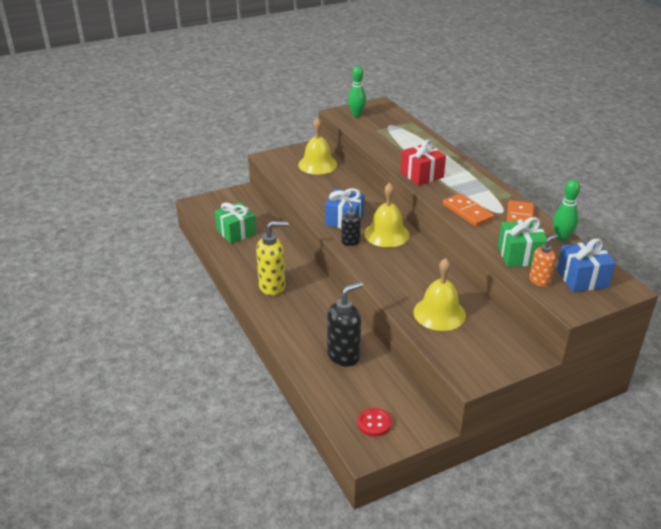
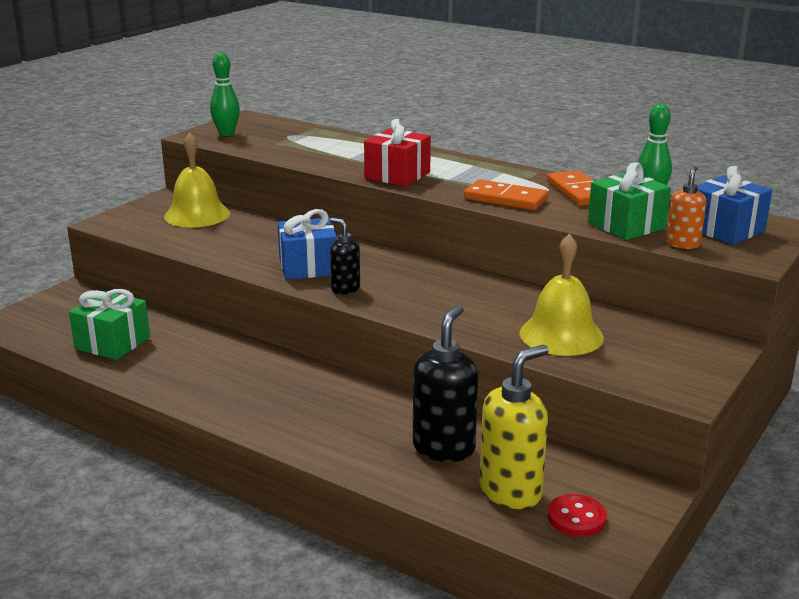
camera: 30 degrees left, 10 degrees down
yellow soap dispenser [256,221,288,296] -> yellow soap dispenser moved to [480,345,549,509]
yellow bell [364,183,410,247] -> none

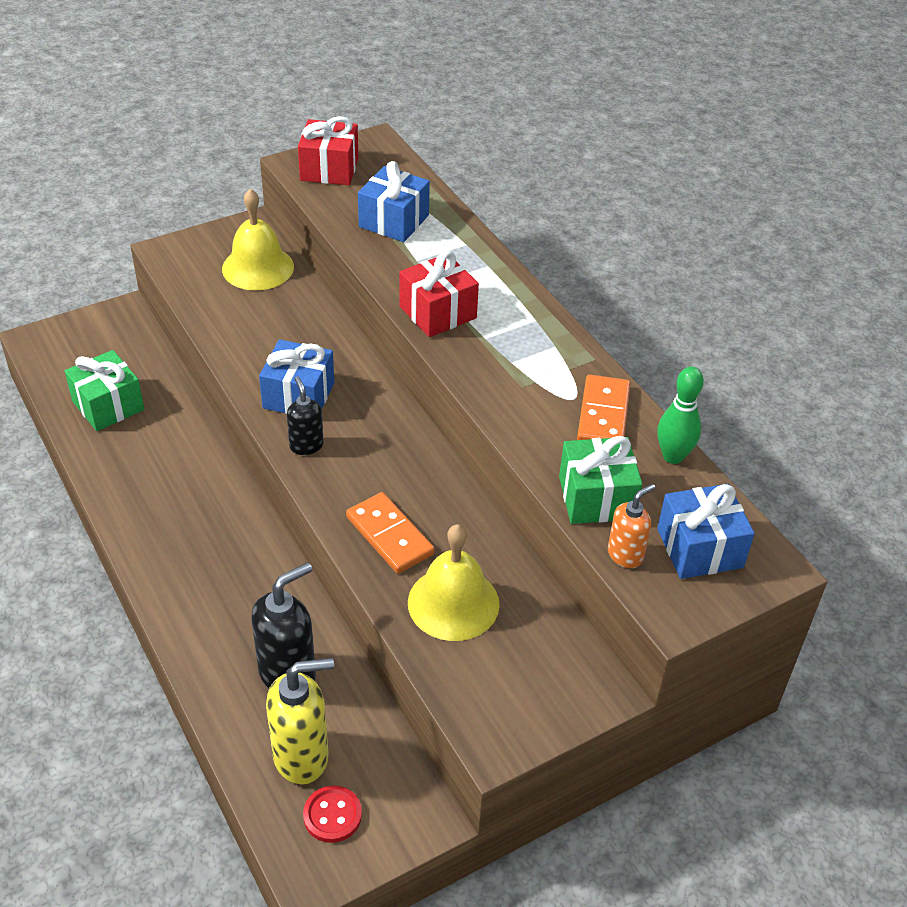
camera: 25 degrees right, 20 degrees up
green bowling pin [210,52,240,136] -> red gift [298,116,358,185]
orange domino [464,179,548,210] -> orange domino moved to [346,492,435,574]
none -> blue gift [358,161,430,242]

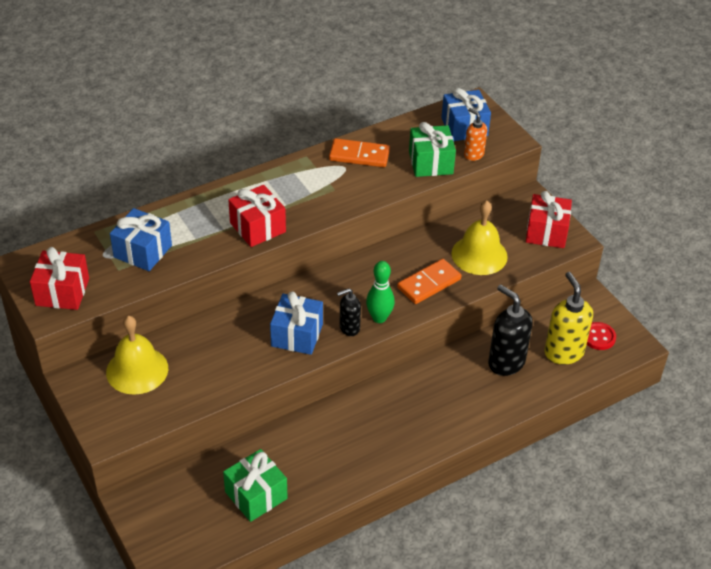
camera: 90 degrees left, 0 degrees up
green bowling pin [657,367,704,464] -> green bowling pin moved to [366,261,395,323]
none -> red gift [526,191,572,248]

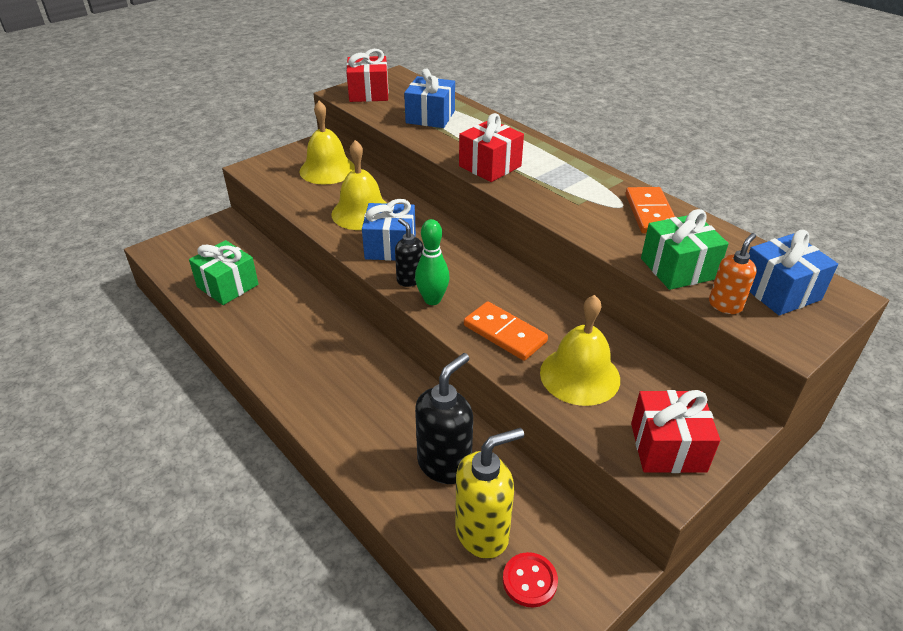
camera: 80 degrees right, 5 degrees down
none -> yellow bell [331,140,388,230]

